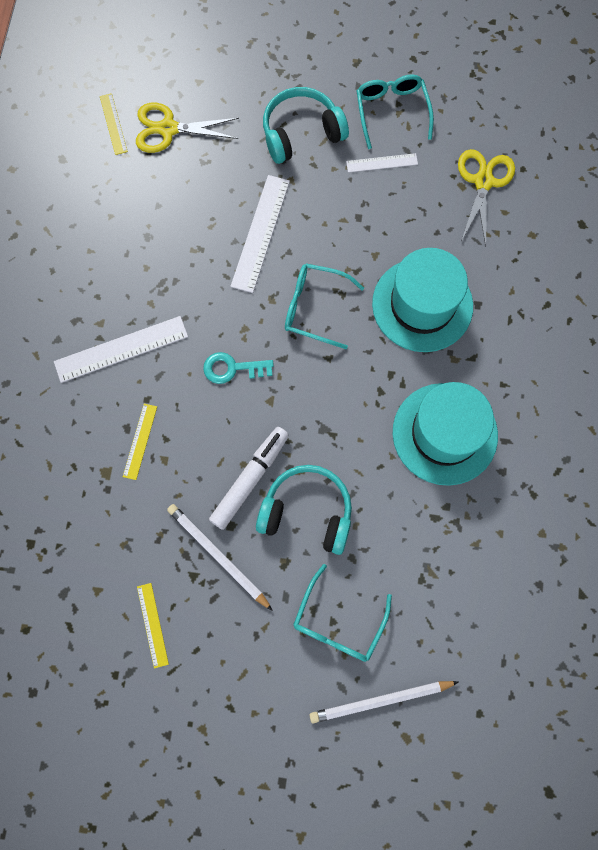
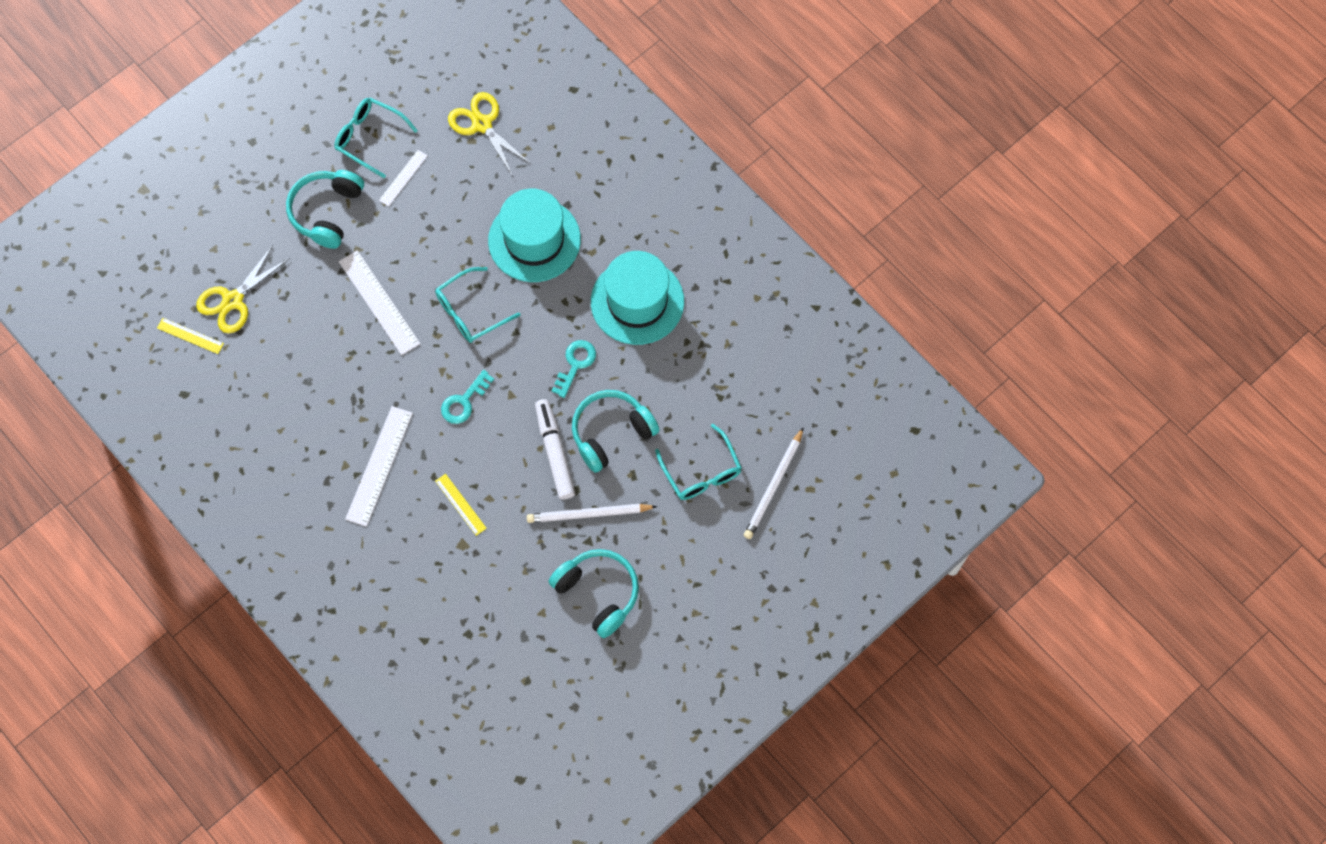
camera: 50 degrees left, 5 degrees down
yellow ruler [137,583,169,669] -> turquoise headphones [549,549,639,638]
none -> turquoise key [552,340,596,398]

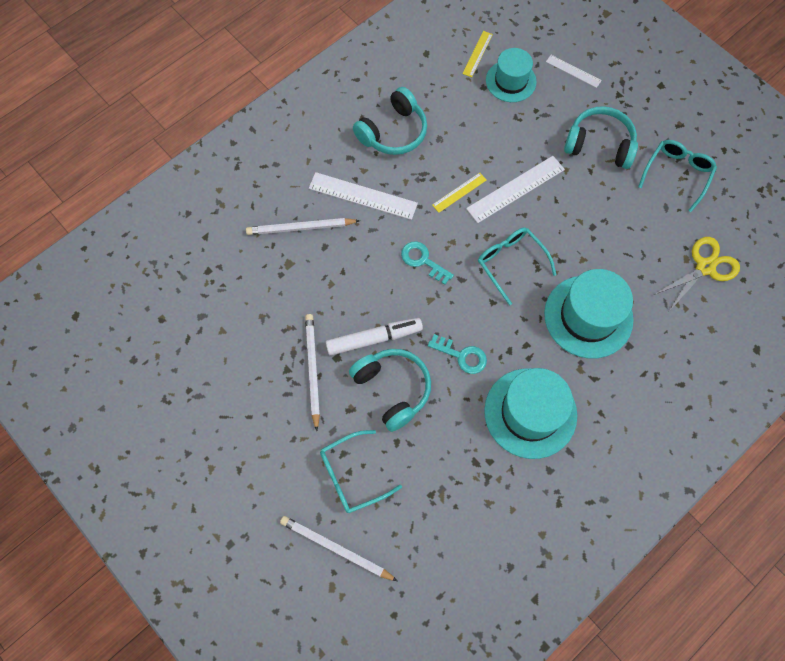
camera: 90 degrees right, 0 degrees up
yellow scissors [196,245,290,333] -> turquoise hat [486,48,537,102]
white ruler [379,150,428,207] -> white ruler moved to [546,55,602,88]
yellow ruler [435,474,487,536] -> yellow ruler moved to [432,173,487,213]
turquoise headphones [549,549,639,638] -> turquoise headphones moved to [353,87,427,155]
none -> white pencil [246,218,360,235]

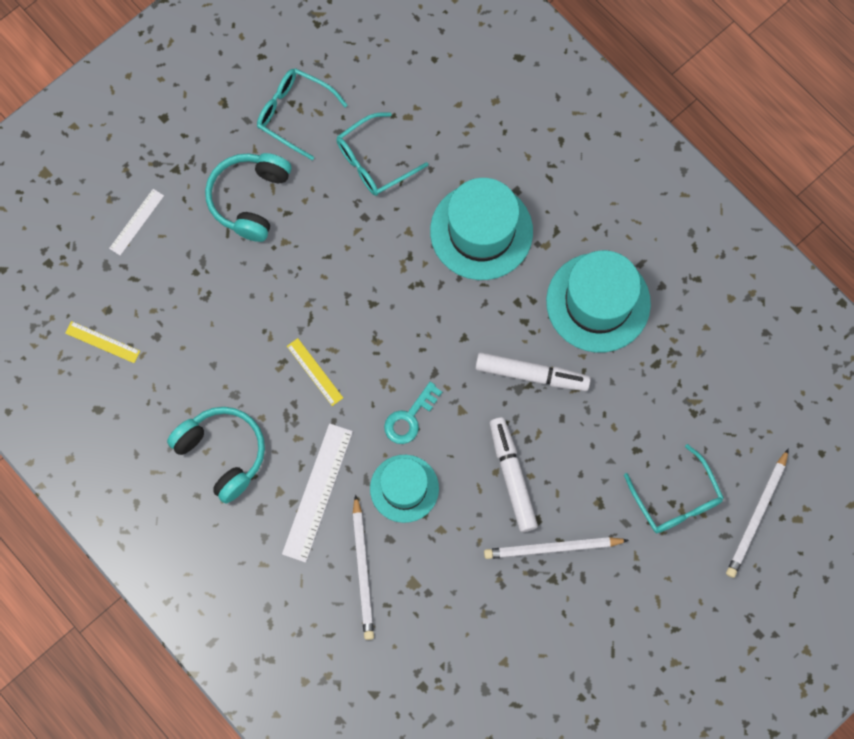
camera: 90 degrees left, 5 degrees up
turquoise headphones [349,349,431,432] -> none
turquoise key [428,334,487,374] -> white marker [475,353,591,391]
white ruler [466,156,565,223] -> none
turquoise glasses [478,227,557,306] -> turquoise glasses moved to [336,112,428,196]
turquoise hat [486,48,537,102] -> turquoise hat moved to [370,455,439,523]
yellow scissors [654,237,740,311] -> none

